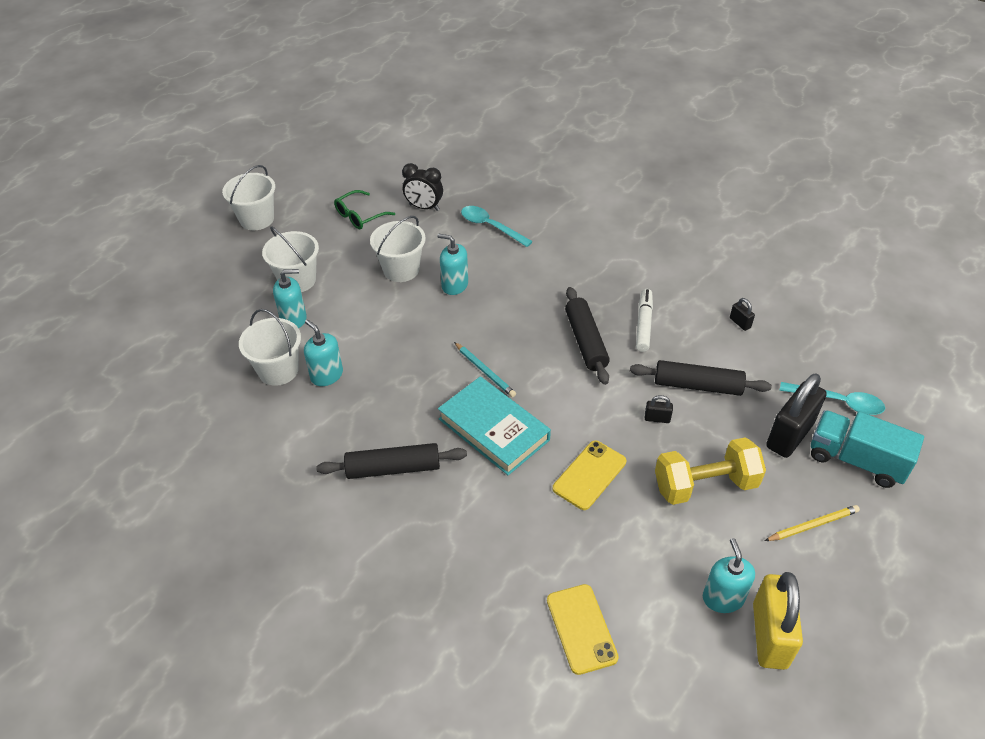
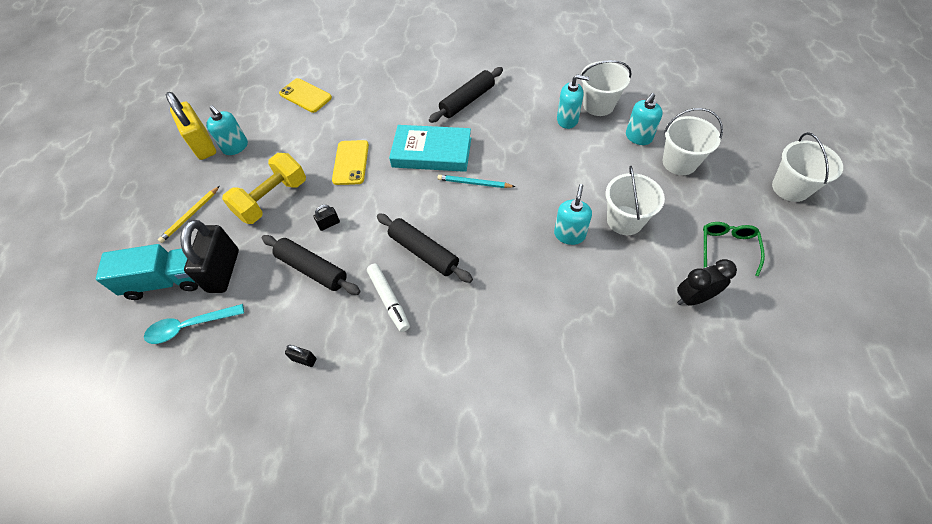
camera: 145 degrees right, 10 degrees up
turquoise soap dispenser [437,234,468,295] -> turquoise soap dispenser turned 60 degrees counterclockwise [554,184,592,245]
turquoise spoon [461,206,533,247] -> none
black rolling pin [630,360,772,396] -> black rolling pin turned 60 degrees clockwise [262,235,360,295]

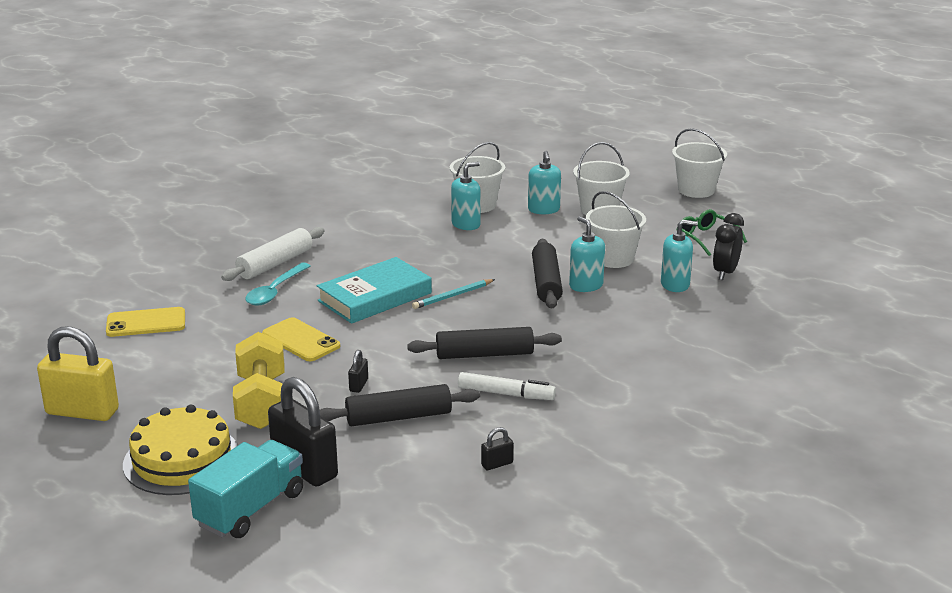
camera: 50 degrees left, 30 degrees down
turquoise spoon [144,304,244,344] -> turquoise spoon moved to [245,263,311,305]
yellow pencil [158,186,220,243] -> yellow cake [123,405,238,495]
turquoise soap dispenser [206,105,248,155] -> turquoise soap dispenser moved to [661,220,698,292]
black rolling pin [429,67,503,123] -> black rolling pin moved to [532,239,563,308]
none -> white rolling pin [221,227,324,281]

